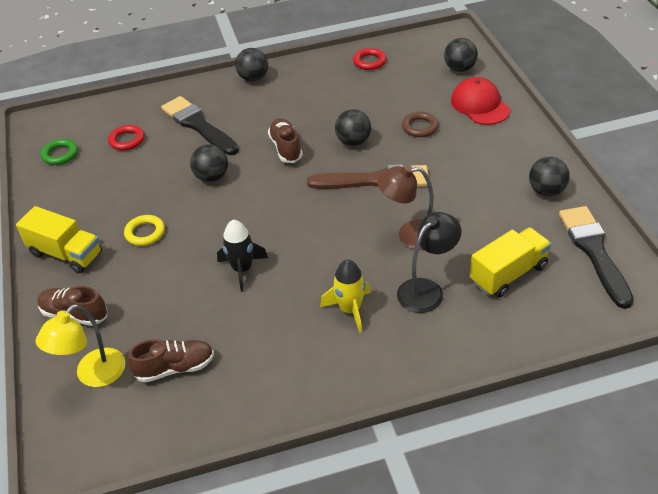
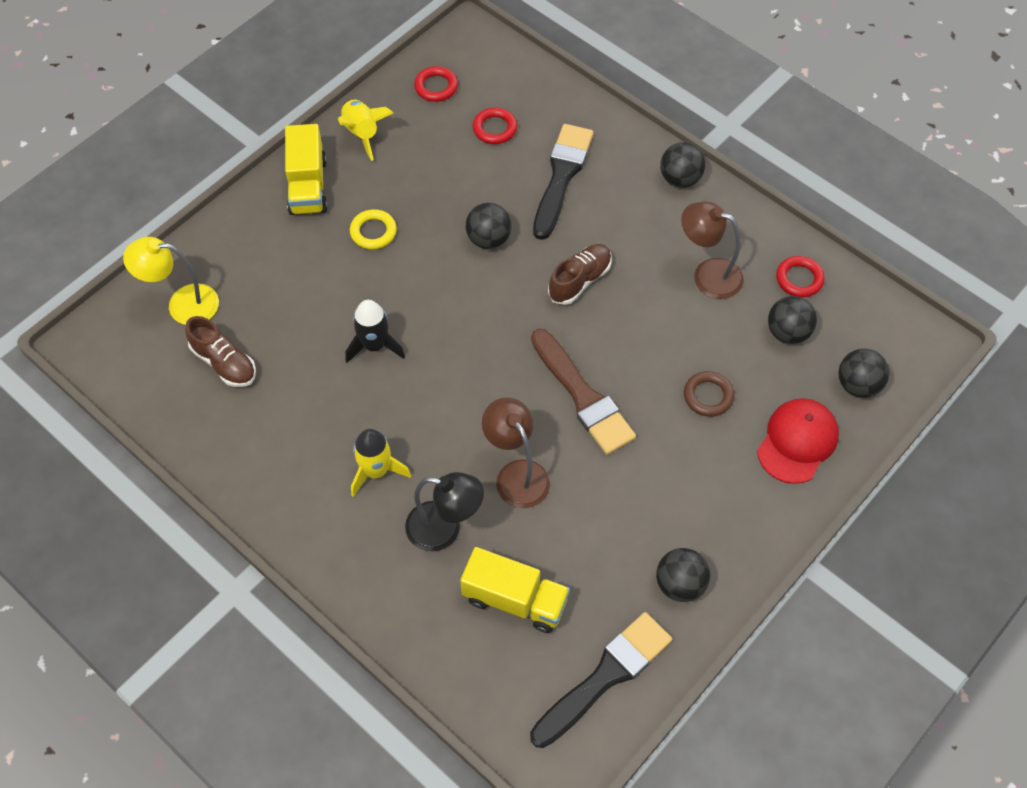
camera: 55 degrees right, 15 degrees up
brown shoe [37,286,107,326] -> none
green ring [41,139,78,165] -> red ring [414,66,458,102]
black ball [335,109,371,146] -> black ball moved to [768,296,817,344]
none -> yellow rocket [338,100,393,161]
none -> brown lamp [681,201,744,299]

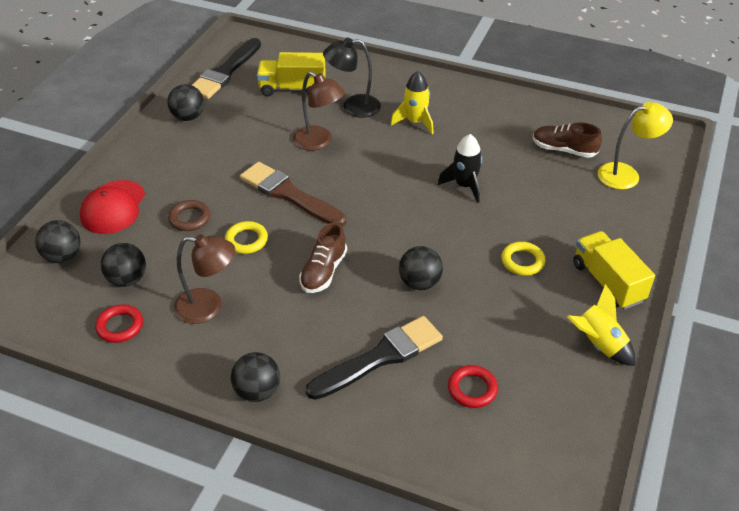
camera: 160 degrees right, 15 degrees down
red ring [414,66,458,102] -> none
black brush [533,124,593,240] -> black brush turned 120 degrees counterclockwise [306,316,443,400]
none -> yellow ring [225,221,268,254]

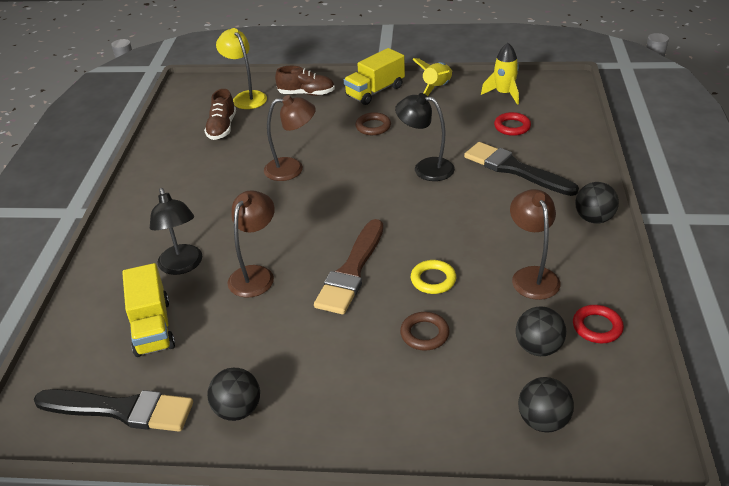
camera: 105 degrees left, 5 degrees down
red cap [80,180,145,234] -> none
brown shoe [299,222,347,293] -> brown shoe moved to [275,66,335,96]
yellow rocket [391,71,434,134] -> yellow rocket moved to [481,43,519,105]
black ball [399,246,443,290] -> black lamp [395,93,455,181]
black rocket [438,134,482,203] -> brown lamp [264,95,316,181]
yellow ring [501,242,546,276] -> brown ring [355,112,391,135]

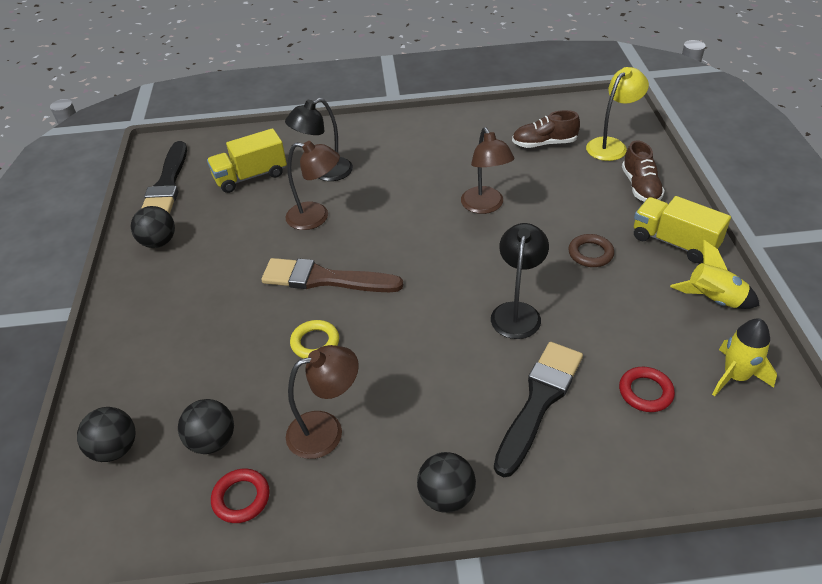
camera: 80 degrees right, 5 degrees up
brown ring [400,312,449,351] -> none

